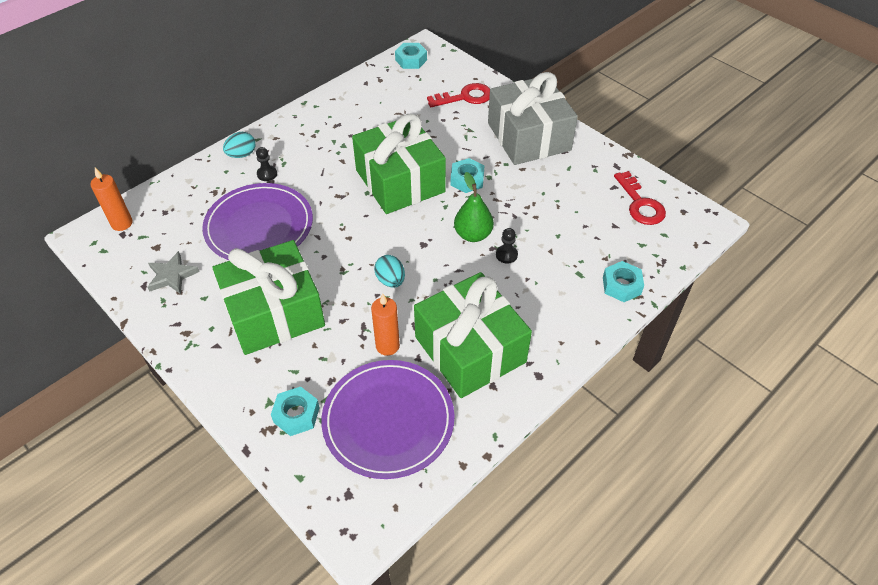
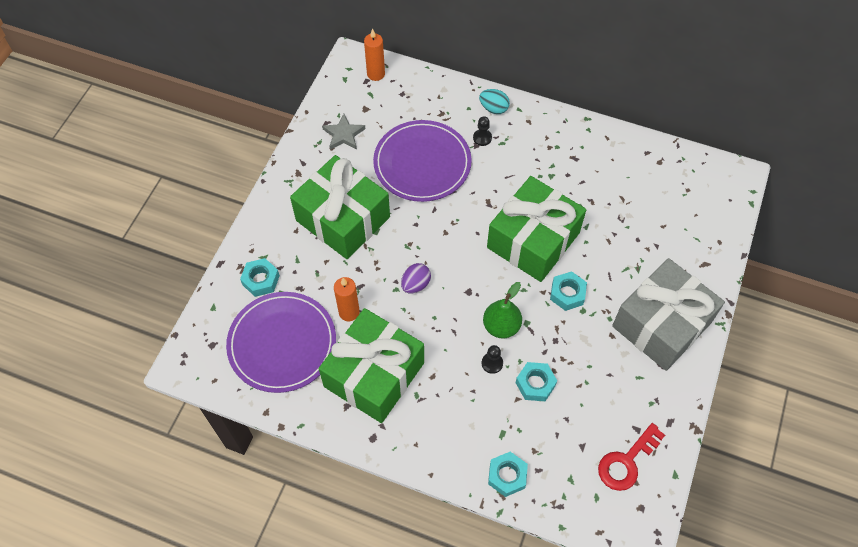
camera: 65 degrees right, 10 degrees up
turquoise egg [374,255,405,288] -> purple egg [401,263,431,294]
turquoise nut [395,43,427,69] -> turquoise nut moved to [516,362,557,401]
red key [427,83,490,107] -> none

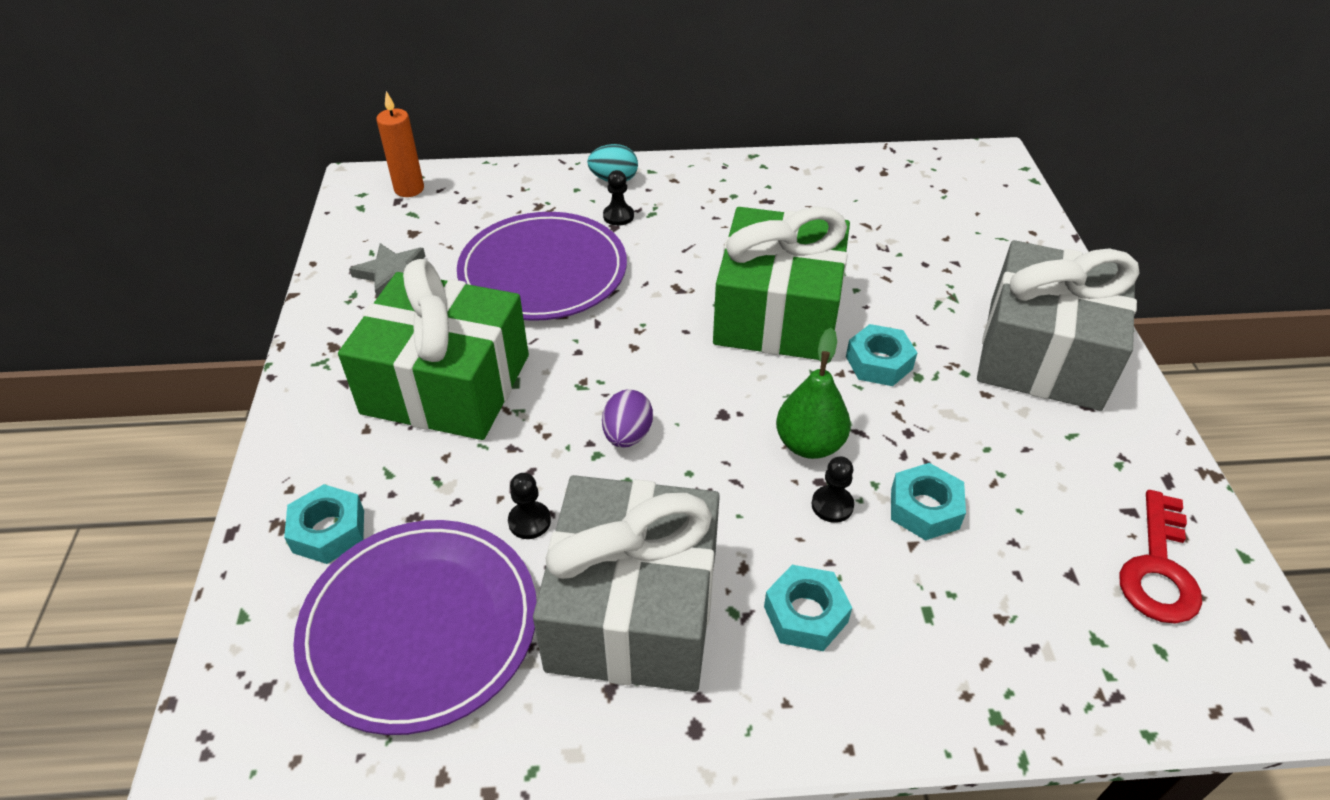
camera: 25 degrees left, 15 degrees down
green gift [319,308,424,423] -> grey gift [533,475,720,692]
orange candle [334,277,360,321] -> black pawn [508,473,551,539]
turquoise nut [488,452,528,497] -> turquoise nut moved to [764,565,852,651]

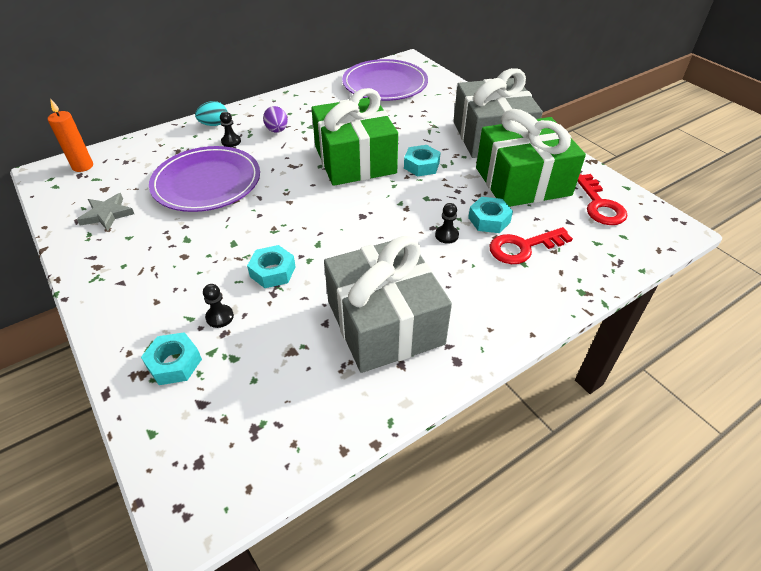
camera: 30 degrees left, 0 degrees up
purple plate [293,520,537,735] -> purple plate moved to [342,59,428,101]
green gift [338,259,529,440] -> green gift moved to [476,109,586,207]
black pawn [508,473,551,539] -> black pawn moved to [203,284,234,328]
purple egg [602,389,653,448] -> purple egg moved to [263,106,288,133]
turquoise nut [764,565,852,651] -> turquoise nut moved to [247,245,296,288]
green pear [776,328,851,459] -> none
none -> red key [489,227,573,264]

